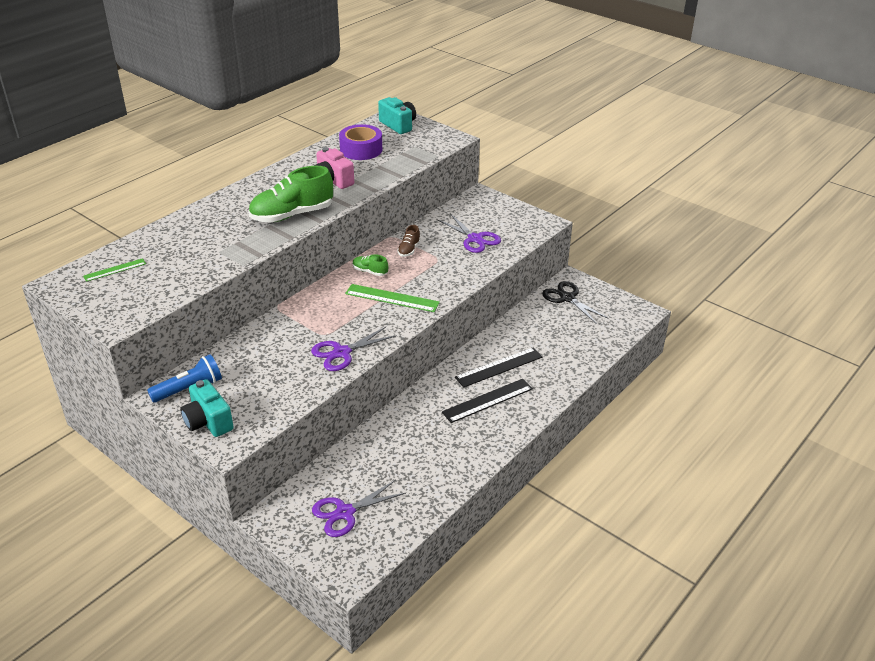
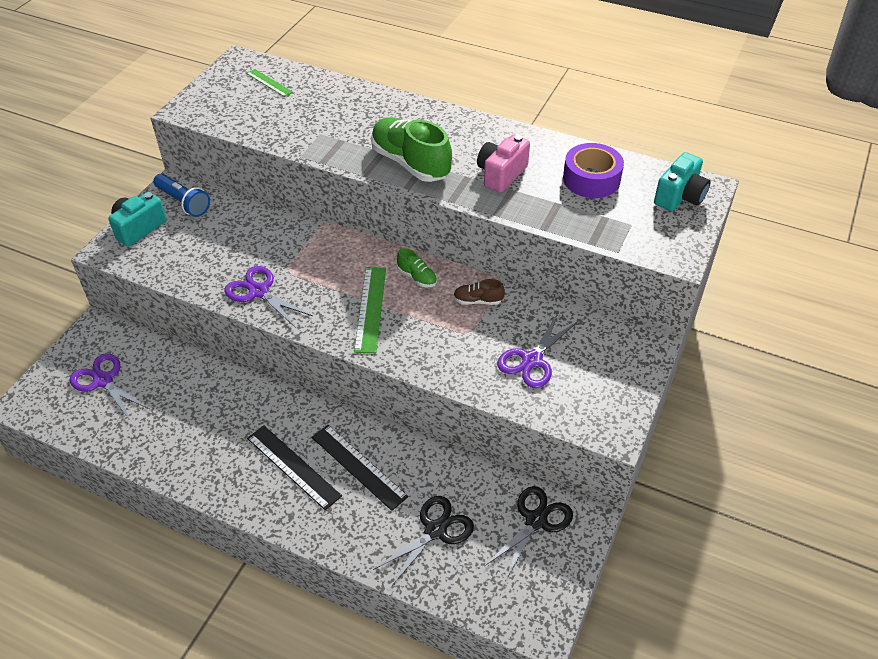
camera: 75 degrees right, 10 degrees up
green shoe [353,254,388,276] -> green shoe turned 120 degrees clockwise [397,248,437,287]
none -> black scissors [373,496,474,587]

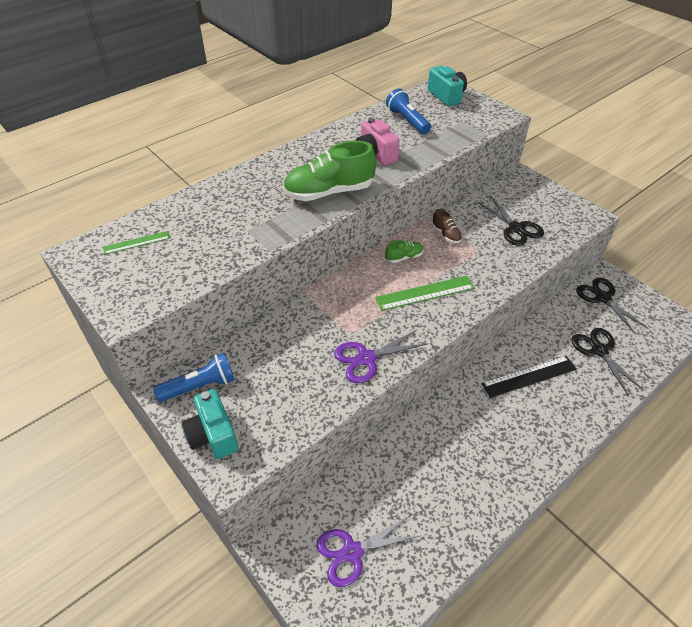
camera: 65 degrees left, 0 degrees up
black ruler [247,425,342,510] -> none
green ruler [354,267,386,353] -> green ruler turned 45 degrees counterclockwise [375,276,475,311]
brown shoe [453,279,505,305] -> brown shoe turned 60 degrees counterclockwise [432,209,462,243]
purple scissors [497,313,578,388] -> black scissors [477,197,544,246]
purple tape [563,143,624,198] -> blue flashlight [386,88,431,134]

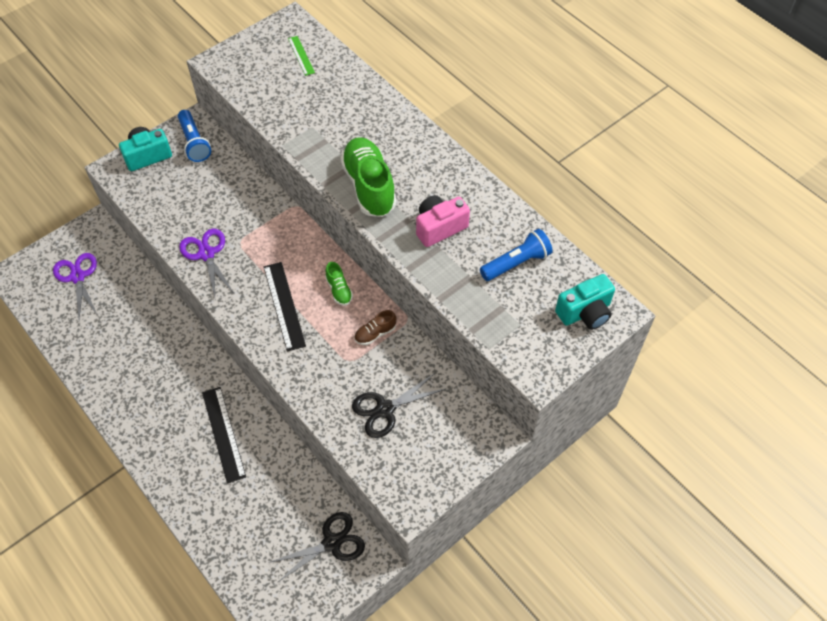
camera: 90 degrees right, 10 degrees up
green ruler [375,276,475,311] -> black ruler [264,262,306,352]
black scissors [571,328,644,395] -> none

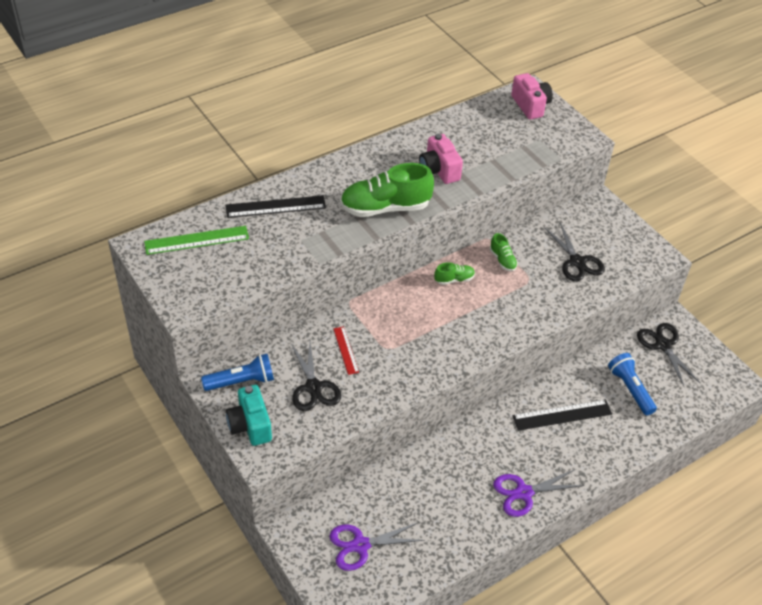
camera: 85 degrees left, 10 degrees down
purple scissors [179,229,234,298] -> purple scissors moved to [493,470,584,517]
black ruler [264,262,306,352] -> black ruler moved to [226,195,326,218]
green ruler [288,36,315,76] -> green ruler [144,226,249,255], size x1.69
brown shoe [354,310,397,345] -> green shoe [490,233,518,271]
blue flashlight [480,229,553,281] -> blue flashlight moved to [608,353,657,415]
turquoise camera [555,274,615,330] -> pink camera [511,73,553,120]
none -> black scissors [290,342,341,411]
none -> red ruler [333,327,359,375]

